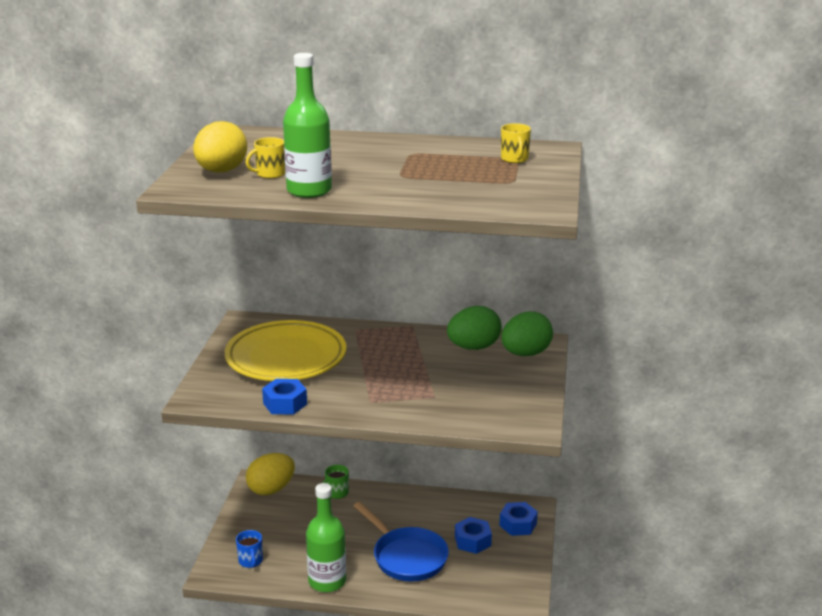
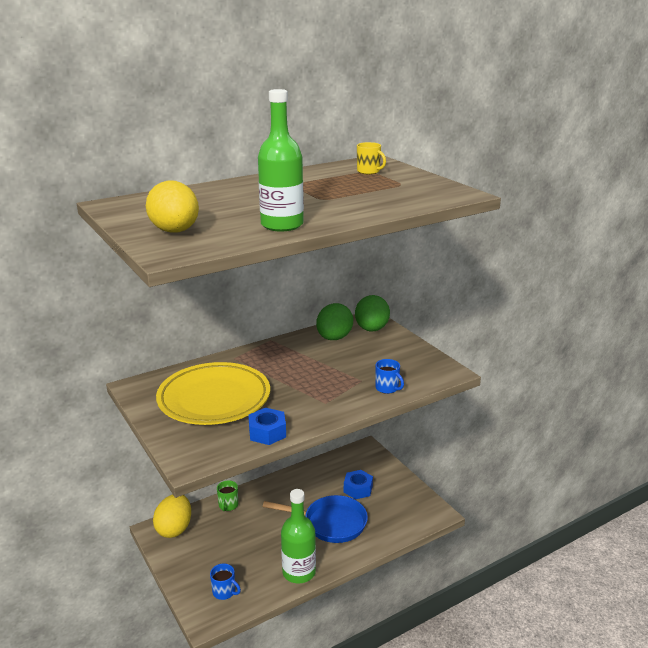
camera: 40 degrees left, 0 degrees up
yellow mug [245,137,285,179] -> none
blue nut [499,502,538,536] -> none
none -> blue mug [375,359,404,394]

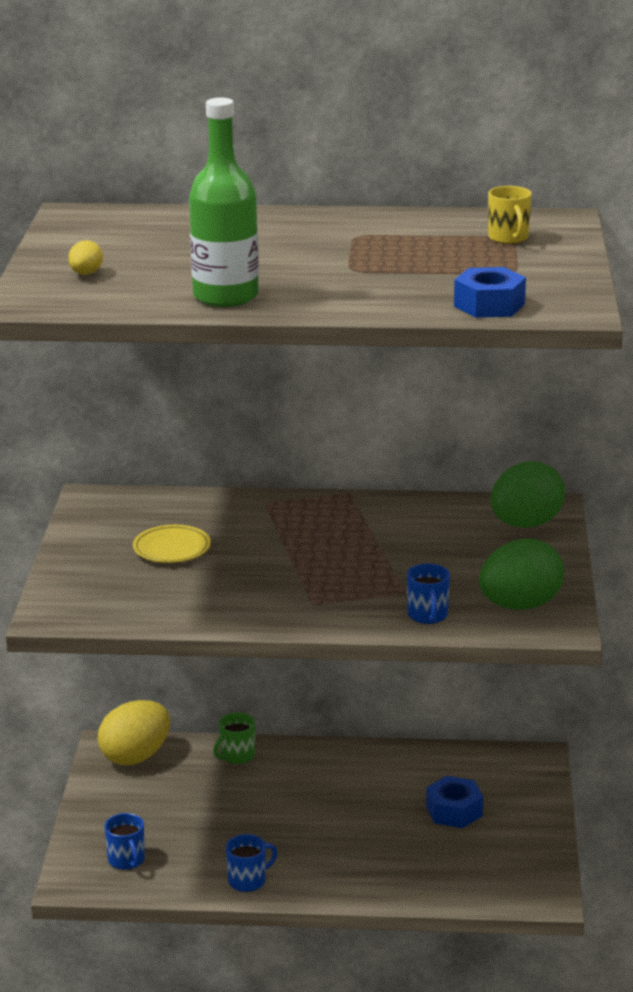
camera: 35 degrees right, 0 degrees up
yellow egg [146,181,199,233] -> yellow egg [68,240,103,275], size x0.46
yellow plate [156,362,270,425] -> yellow plate [133,525,211,563], size x0.43
blue nut [248,408,286,445] -> blue nut moved to [454,267,526,318]
blue pan [263,495,368,543] -> none
green bottle [281,489,316,584] -> blue mug [226,834,278,892]
green egg [316,303,353,340] -> green egg moved to [479,539,564,610]

